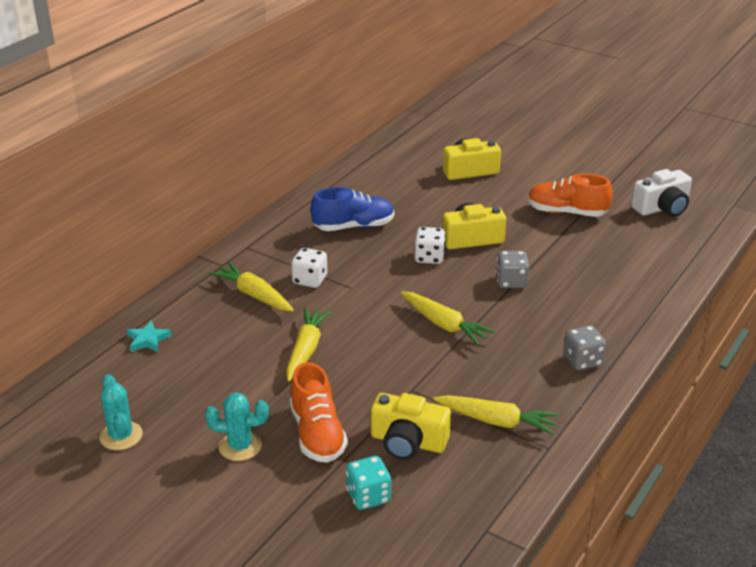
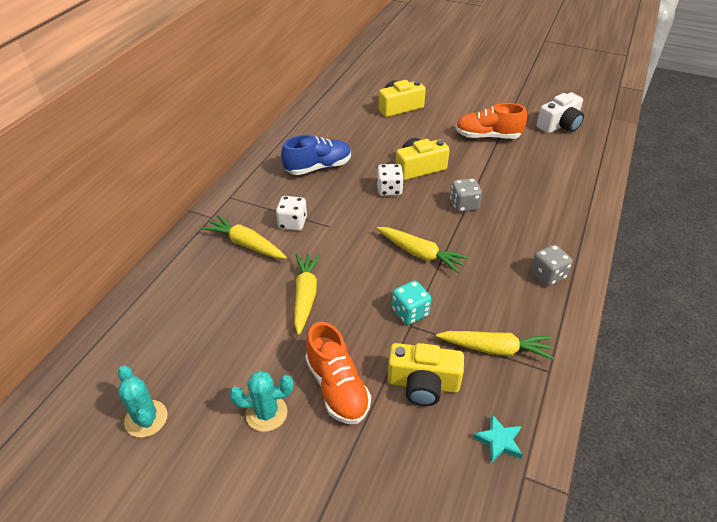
camera: 10 degrees left, 10 degrees up
turquoise star [127,320,171,352] -> turquoise star moved to [473,414,523,463]
turquoise dice [346,456,391,510] -> turquoise dice moved to [392,280,431,325]

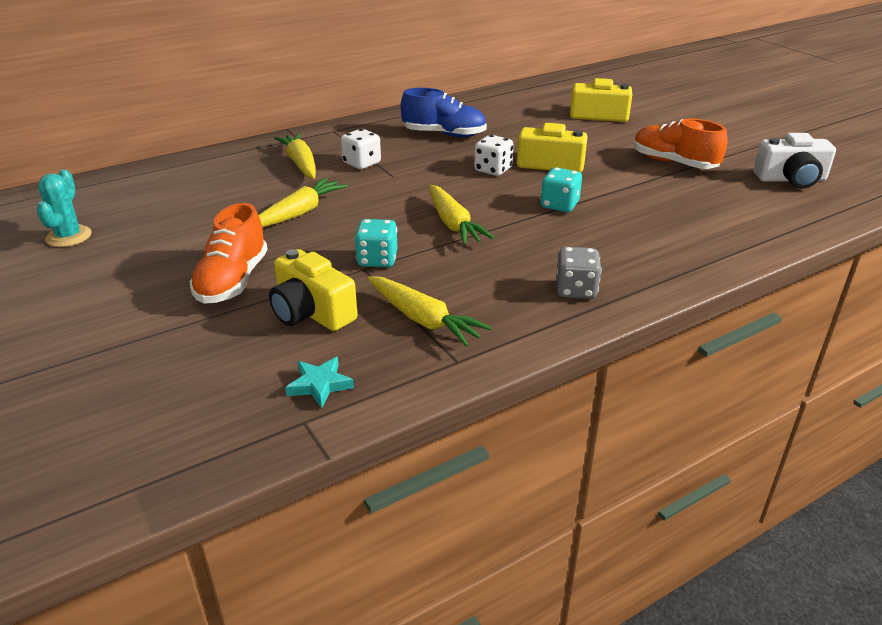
camera: 35 degrees right, 10 degrees down
turquoise cactus [230,371,293,432] -> none
grey dice [450,178,482,212] -> turquoise dice [540,167,582,212]

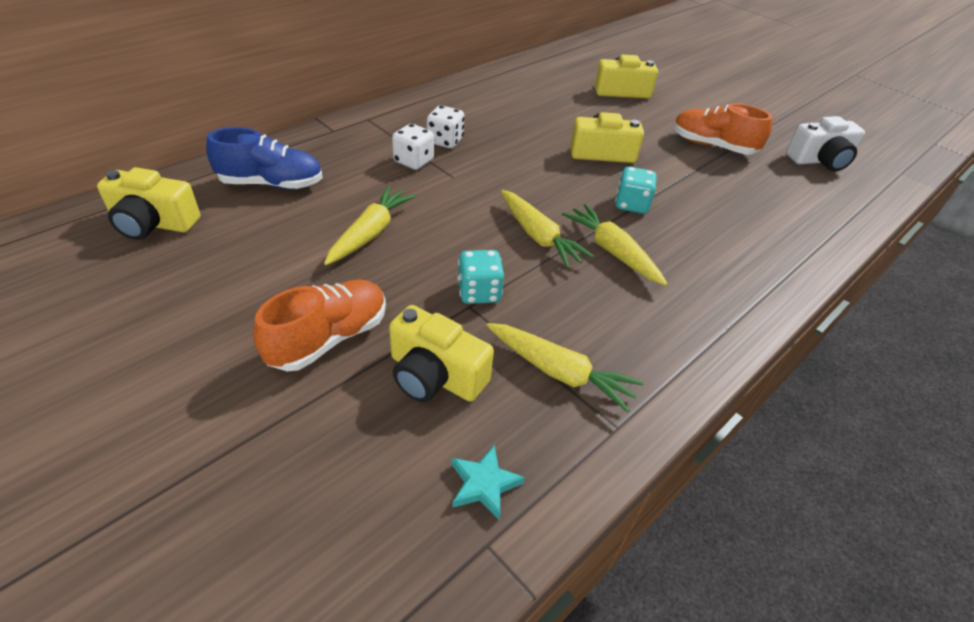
camera: 15 degrees left, 10 degrees up
turquoise cactus [37,169,92,247] -> none
orange shoe [189,203,268,304] -> orange shoe turned 135 degrees counterclockwise [253,280,386,371]
yellow carrot [274,133,316,179] -> yellow carrot moved to [562,204,668,286]
blue shoe [401,88,487,137] -> blue shoe moved to [206,127,323,189]
white dice [474,135,514,176] -> white dice moved to [427,105,464,148]
grey dice [556,247,602,299] -> none
none -> yellow camera [97,167,200,240]

